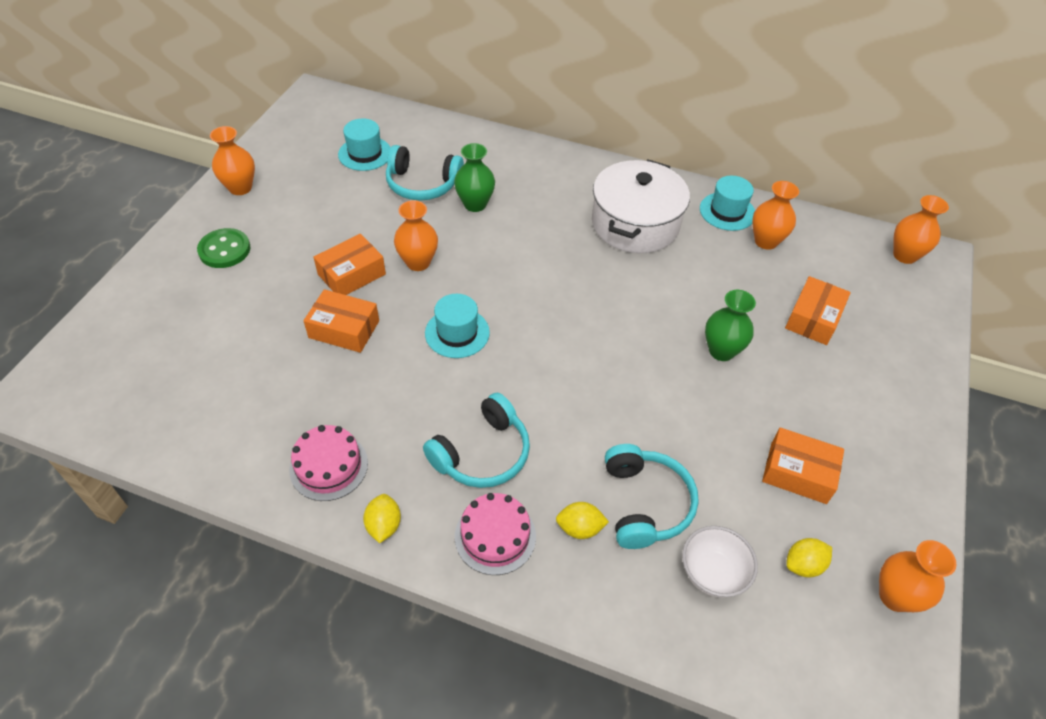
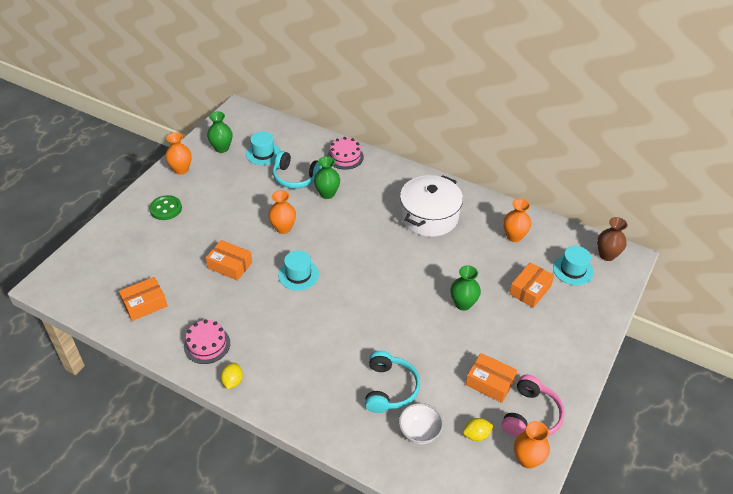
camera: 10 degrees right, 5 degrees down
orange box [314,234,386,295] -> orange box moved to [119,277,167,321]
turquoise headphones [423,393,530,488] -> none
pink cake [455,493,536,575] -> pink cake moved to [327,137,364,170]
yellow lemon [556,502,609,539] -> none
turquoise hat [700,176,755,231] -> turquoise hat moved to [553,246,594,285]
orange vase [893,195,949,264] -> brown vase [597,217,628,261]
none -> green vase [207,111,232,153]
none -> pink headphones [502,375,565,437]

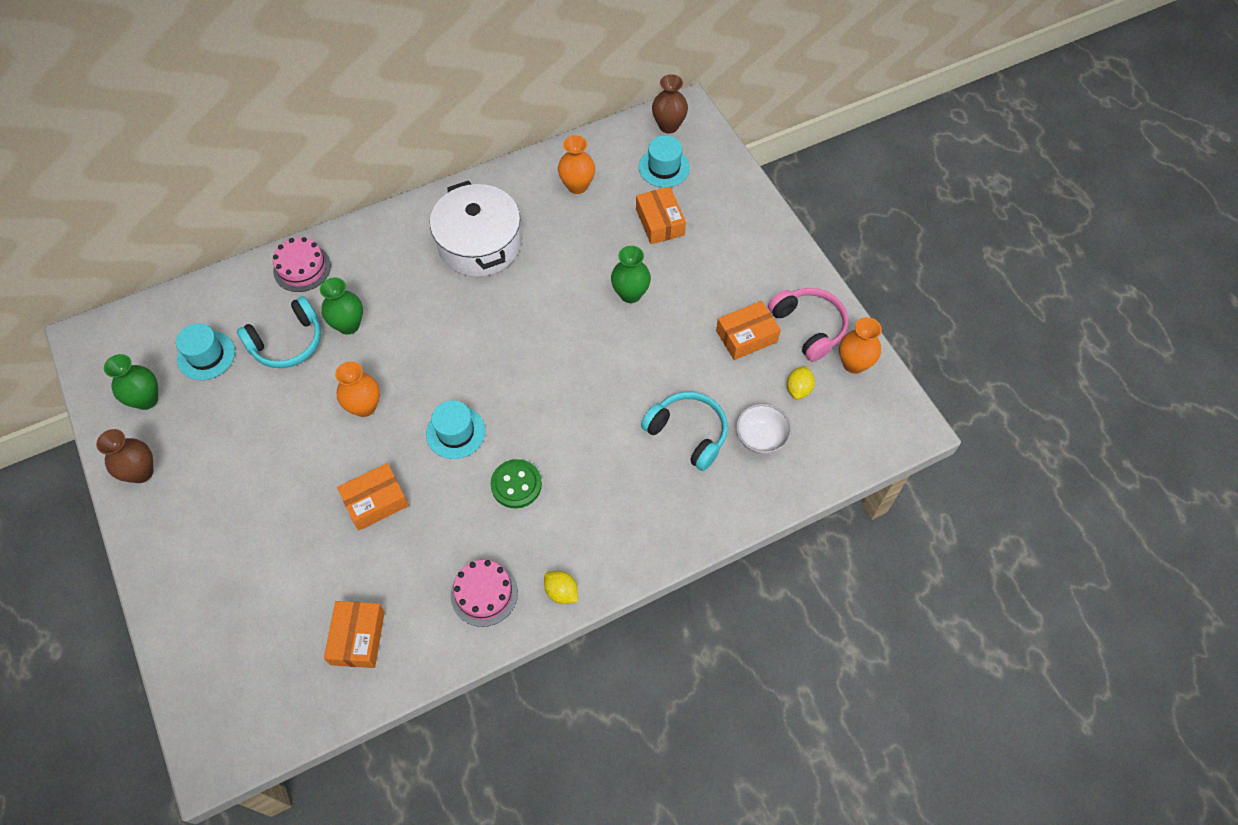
camera: 55 degrees left, 15 degrees up
green button [149,195,182,220] -> green button moved to [490,459,542,508]
orange vase [165,132,192,175] -> brown vase [96,429,153,483]

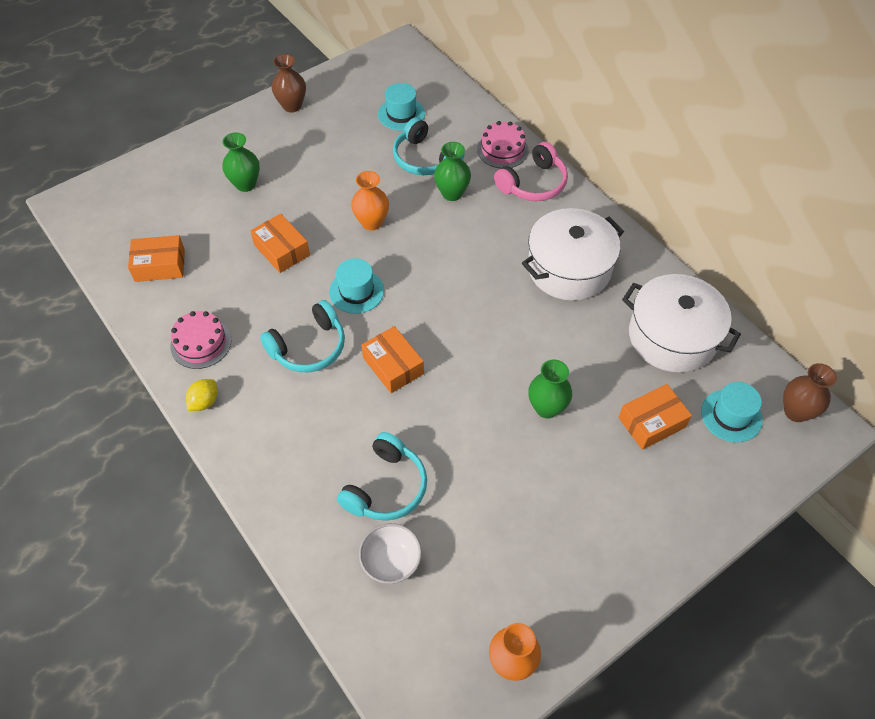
camera: 80 degrees right, 5 degrees down
green vase [104,354,158,410] -> green vase moved to [222,133,260,192]
green button [490,459,542,508] -> turquoise headphones [260,300,345,372]
orange vase [558,135,595,194] -> white pot [622,274,741,373]
orange box [716,301,781,360] -> orange box moved to [361,326,424,393]
pink headphones [768,288,848,362] -> pink headphones moved to [494,142,568,201]
yellow lemon [787,366,815,399] -> none

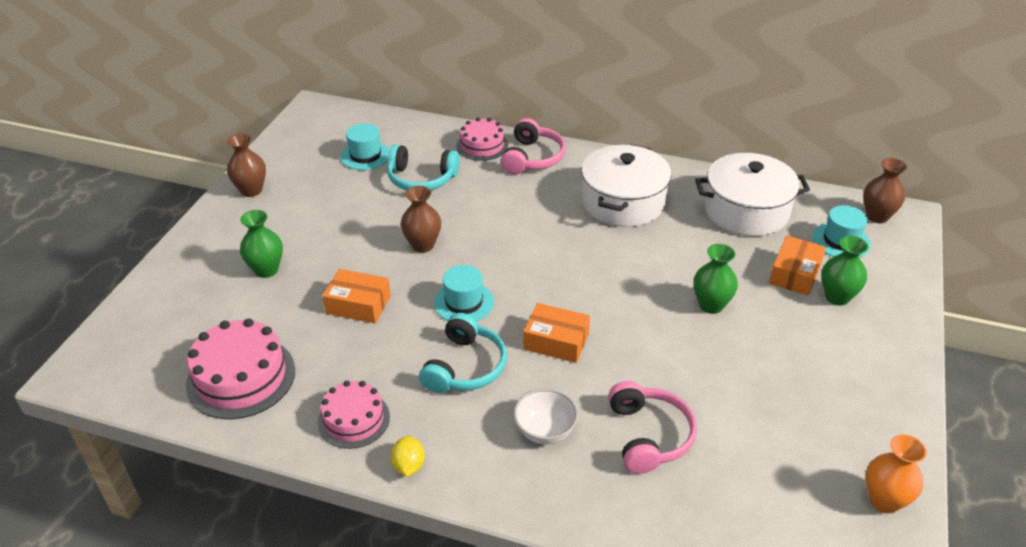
camera: 35 degrees left, 15 degrees down
orange box [128,235,185,282] -> pink cake [186,318,295,419]
turquoise headphones [337,432,427,521] -> pink headphones [608,381,697,474]
orange vase [351,171,389,231] -> brown vase [401,186,441,253]
white bowl [359,523,422,584] -> white bowl moved to [514,389,578,444]
green vase [434,142,471,201] -> green vase moved to [821,236,868,306]

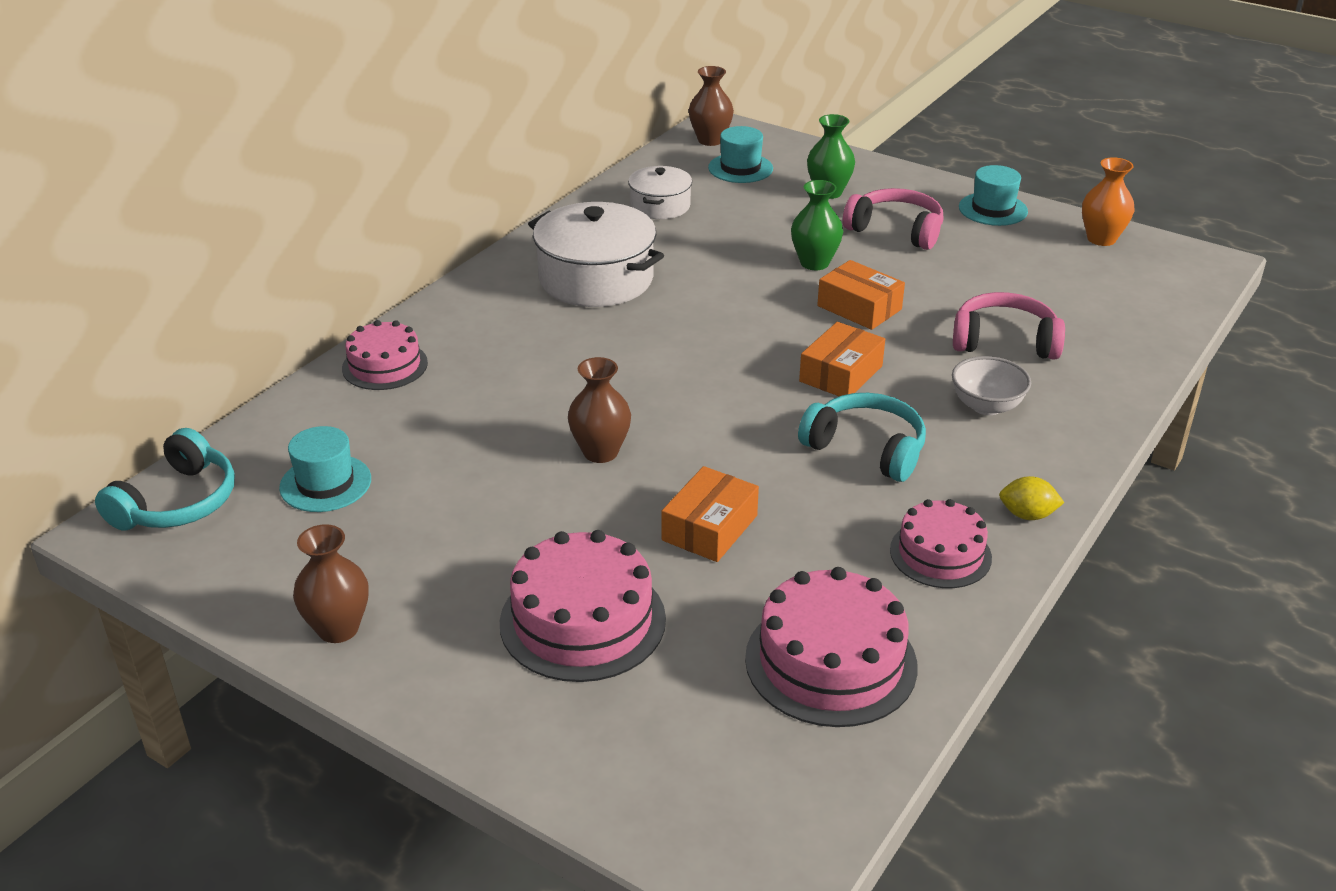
camera: 75 degrees left, 5 degrees down
green vase [240,210,283,278] -> pink cake [500,530,666,682]
turquoise headphones [387,145,460,190] -> turquoise headphones moved to [95,428,235,531]
turquoise hat [434,265,494,321] -> turquoise hat moved to [959,165,1028,226]
pink headphones [501,118,566,174] -> pink headphones moved to [843,188,943,250]
white pot [695,153,810,236] -> white pot [628,166,692,219], size x0.57
orange box [769,236,826,296] -> orange box moved to [817,260,905,330]

